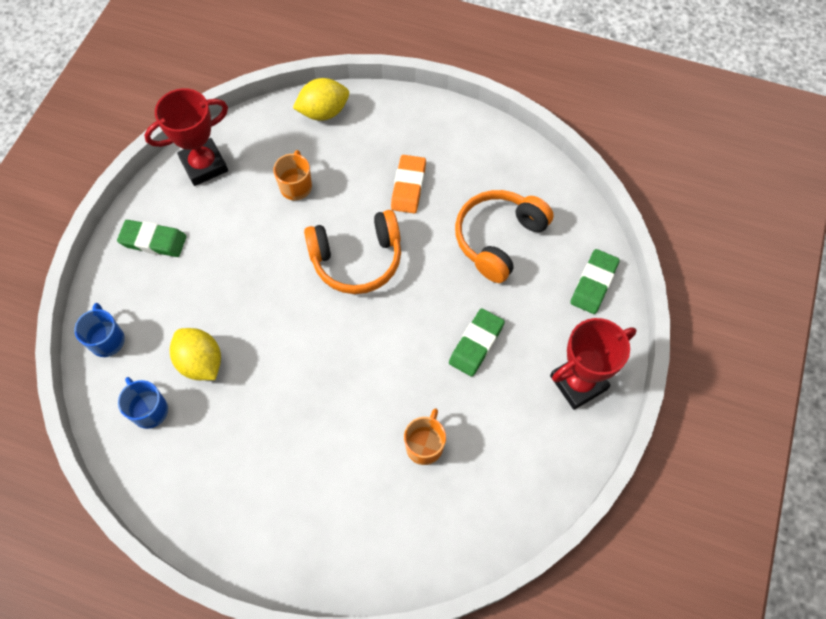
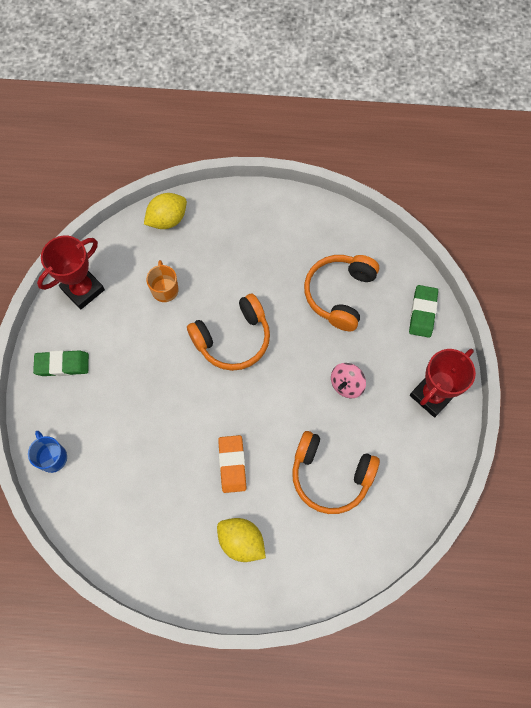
camera: 15 degrees left, 5 degrees up
blue mug [118,377,168,429] -> none
yellow lemon [170,328,221,380] -> yellow lemon moved to [217,518,266,562]
orange eraser [391,155,426,213] -> orange eraser moved to [218,435,247,493]
orange mug [404,408,446,465] -> orange headphones [292,431,380,514]
green eraser [449,308,505,377] -> pink spinning top [331,363,366,398]

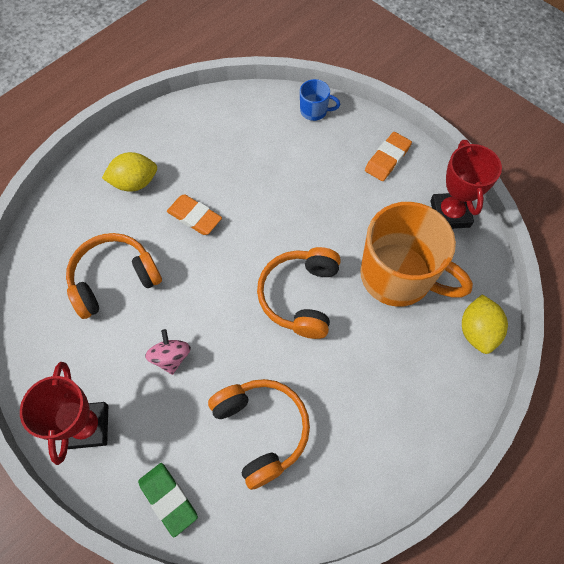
camera: 130 degrees right, 5 degrees down
green eraser [33,350,89,376] -> orange eraser [365,132,412,181]
orange mug [146,260,178,302] -> orange mug [360,202,473,307], size x2.31

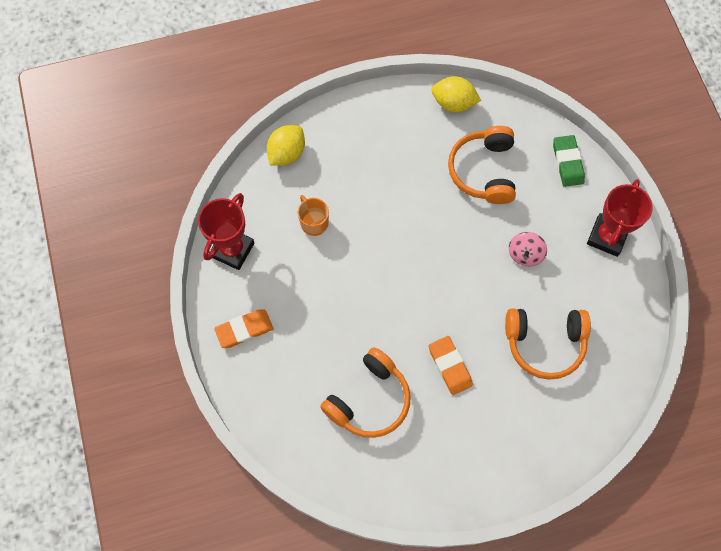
camera: 150 degrees left, 5 degrees up
yellow lemon [102,152,157,192] -> yellow lemon moved to [432,76,481,112]
orange headphones [257,247,341,339] -> orange headphones moved to [320,347,411,438]
blue mug [300,79,340,121] -> none
orange mug [360,202,473,307] -> orange mug [298,195,329,236], size x0.43

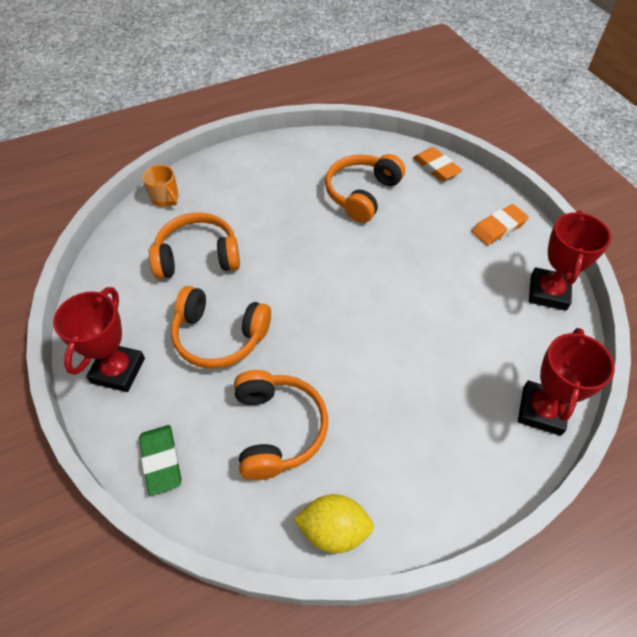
camera: 170 degrees right, 15 degrees down
yellow lemon [267,125,305,165] -> red trophy [518,328,615,436]
orange mug [298,195,329,236] -> orange mug moved to [142,165,179,207]
orange eraser [429,336,473,395] -> orange eraser moved to [413,147,462,181]
pink spinning top [509,232,547,266] -> orange headphones [171,286,271,369]

